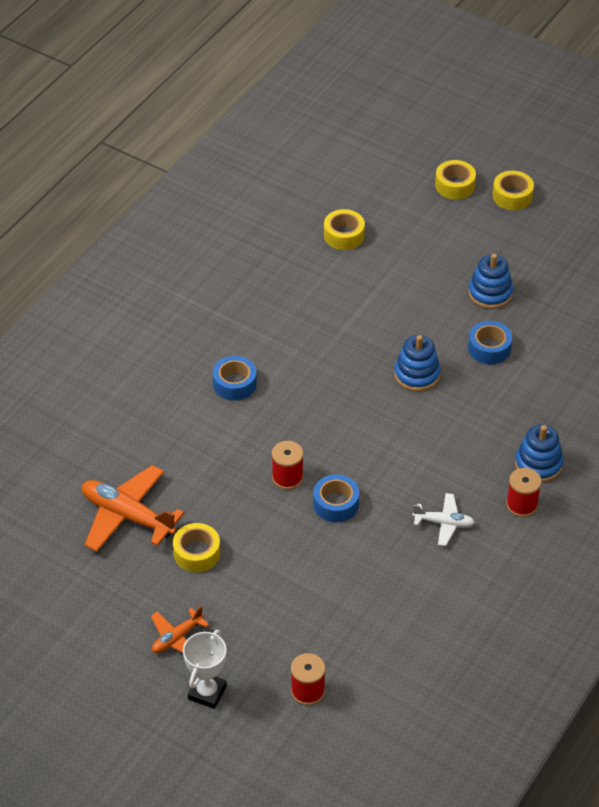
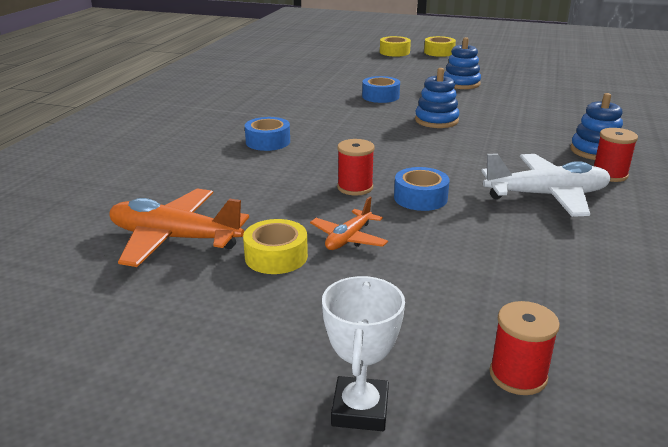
camera: 15 degrees left, 20 degrees down
orange plane [151,606,209,653] -> orange plane moved to [310,197,388,250]
yellow tape [324,209,365,250] -> none
white plane [413,493,475,546] -> white plane [481,153,611,217], size x1.81
blue tape [468,321,512,364] -> blue tape moved to [362,76,400,103]

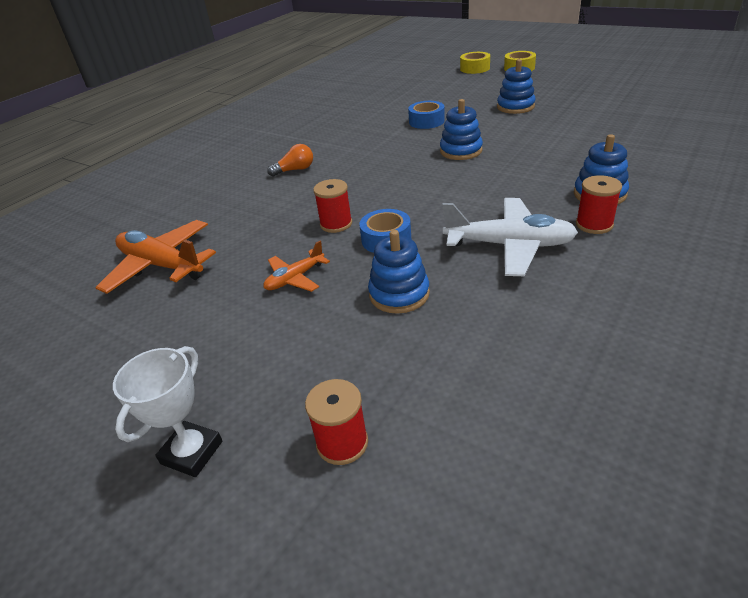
camera: 20 degrees right, 10 degrees up
yellow tape [243,219,308,274] -> none
blue tape [245,117,290,151] -> orange light bulb [267,144,313,177]
none -> blue stacking toy [368,230,430,314]

